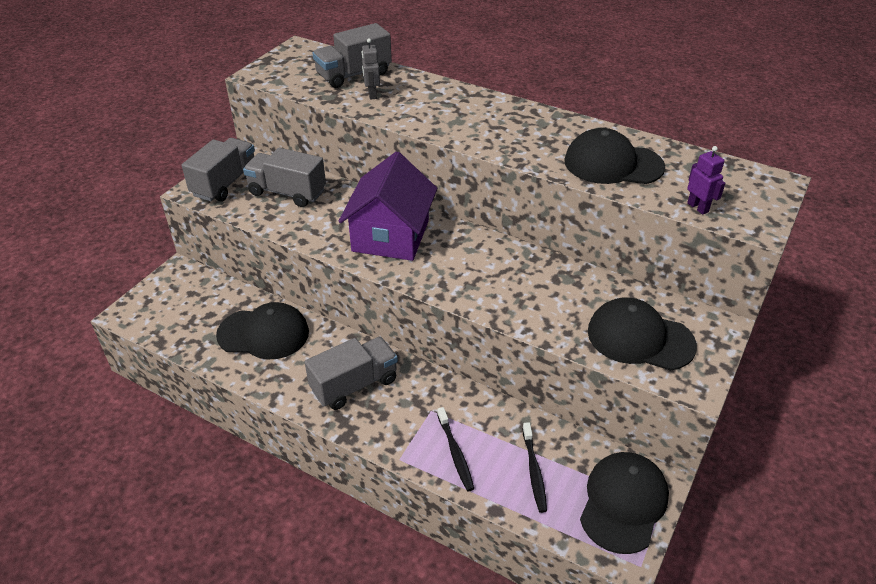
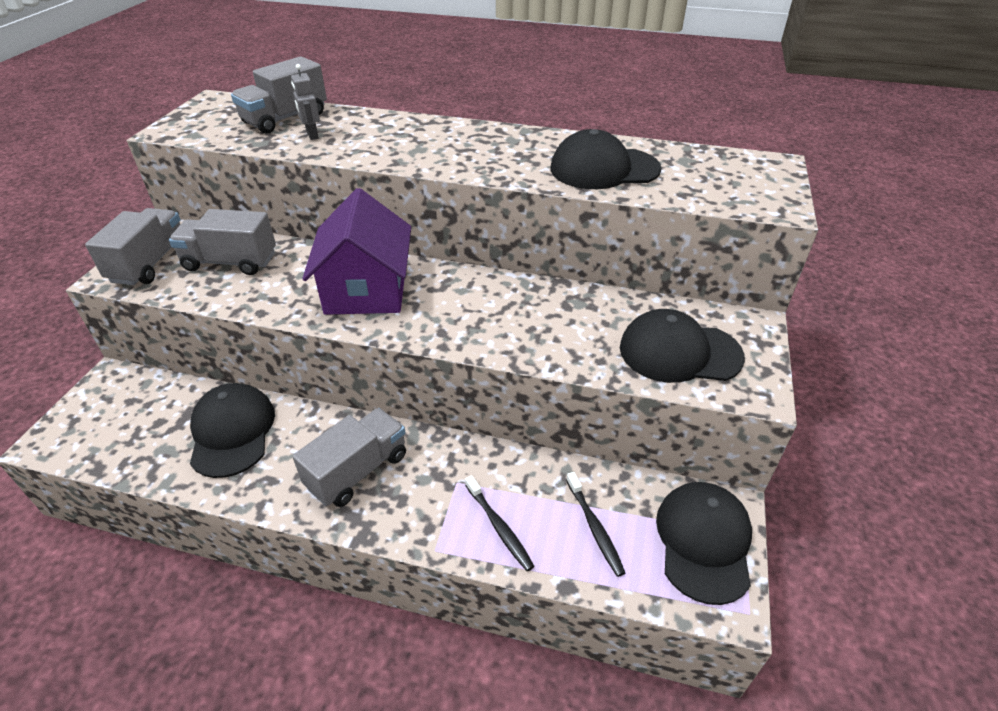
camera: 15 degrees left, 0 degrees up
black cap [216,302,309,359] -> black cap turned 90 degrees counterclockwise [190,383,275,478]
purple robot [687,146,725,215] -> none

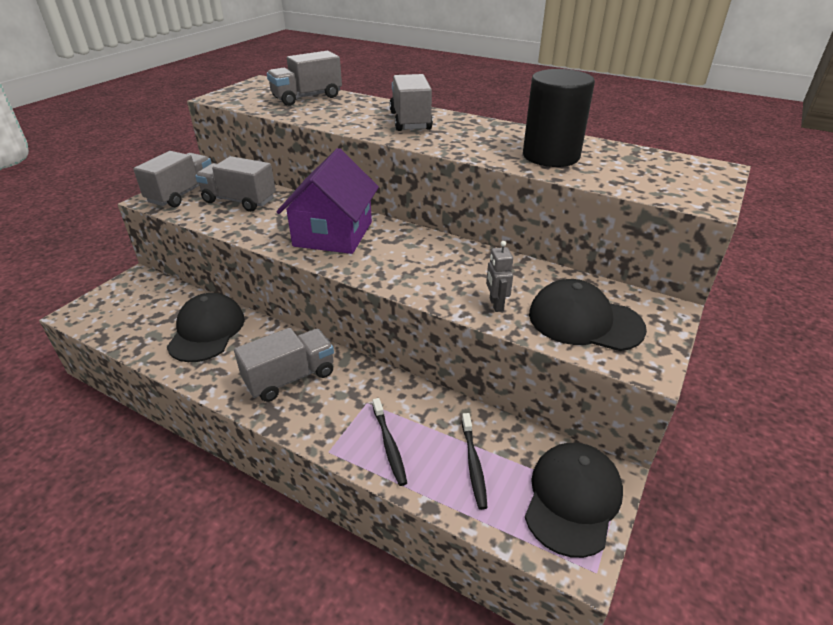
camera: 15 degrees right, 5 degrees down
grey robot [291,64,320,140] -> grey robot moved to [486,241,513,312]
black cap [551,129,661,189] -> black cylinder [523,69,595,167]
none -> grey truck [390,74,433,131]

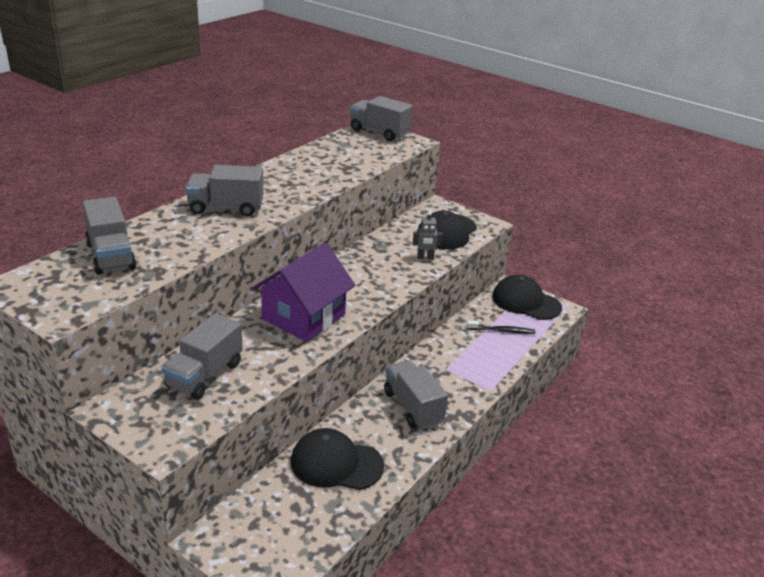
camera: 85 degrees left, 5 degrees down
grey truck [133,151,212,207] -> grey truck moved to [350,96,413,141]
purple house [277,148,379,254] -> purple house turned 75 degrees counterclockwise [252,242,355,342]
black toothbrush [373,398,407,486] -> none
black cylinder [523,69,595,167] -> none

